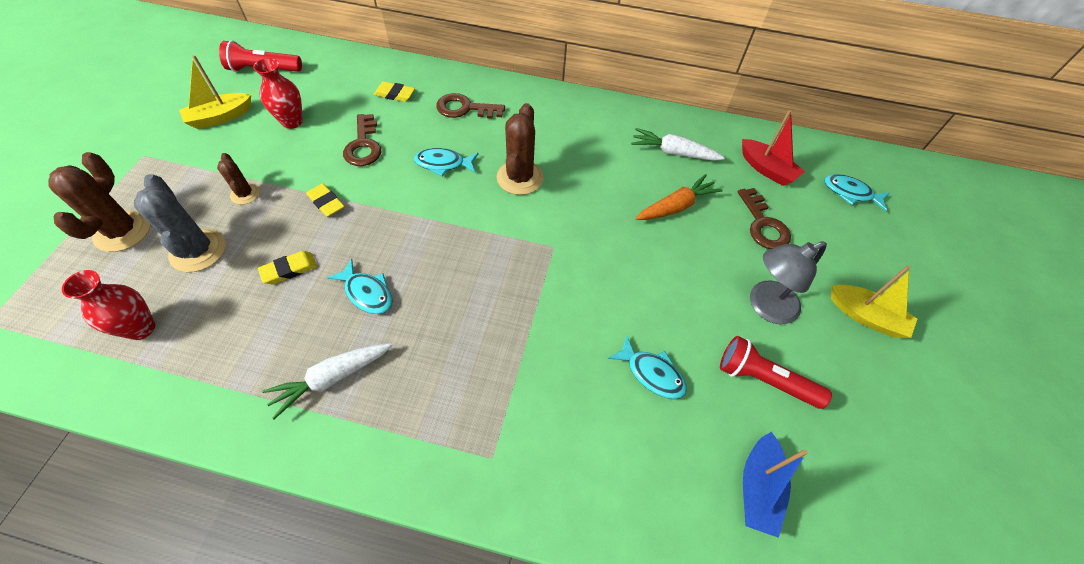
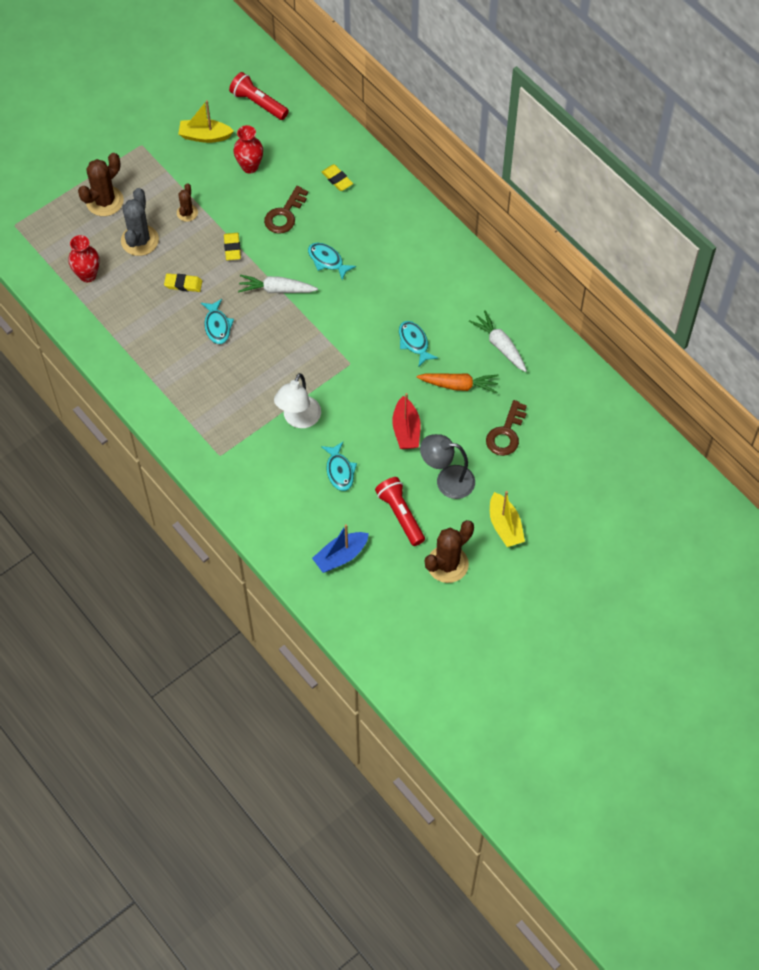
camera: 40 degrees right, 5 degrees up
white carrot [262,343,392,419] -> white carrot moved to [238,275,318,293]
brown key [436,93,505,119] -> none
brown cactus [497,103,544,195] -> brown cactus moved to [425,520,474,583]
red boat [742,110,805,186] -> red boat moved to [392,393,421,449]
turquoise fish [824,174,890,212] -> turquoise fish moved to [399,321,438,366]
none -> white lamp [274,373,321,428]

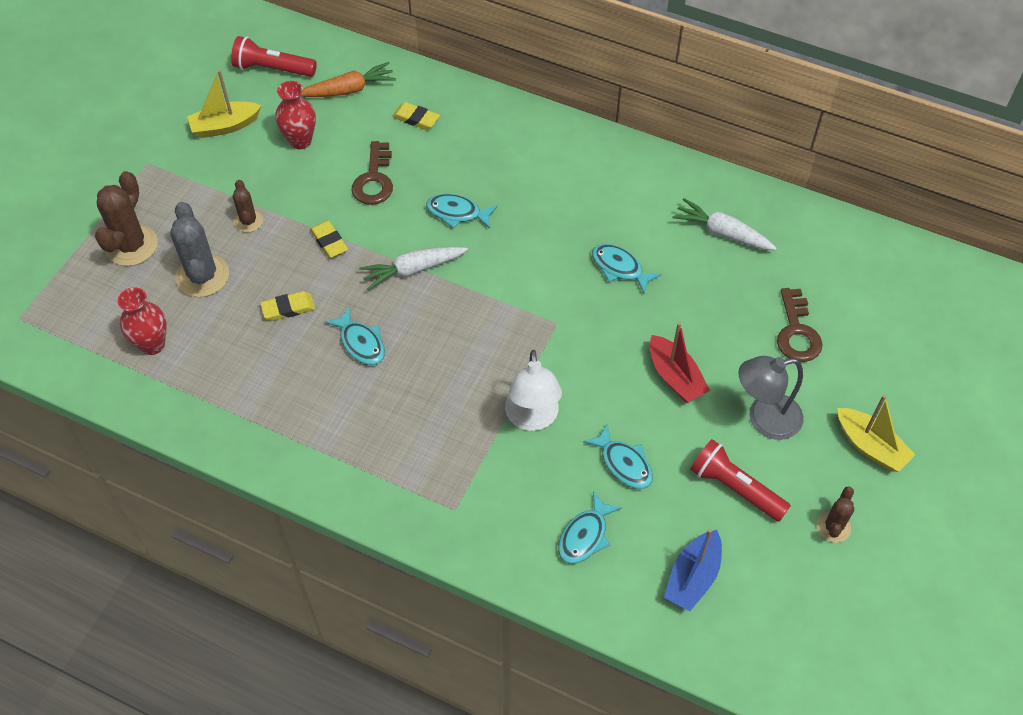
camera: 25 degrees left, 5 degrees down
orange carrot [417,373,499,393] -> orange carrot moved to [301,62,396,97]
brown cactus [425,520,474,583] -> brown cactus [817,486,854,543], size x0.57
none -> turquoise fish [558,491,622,564]

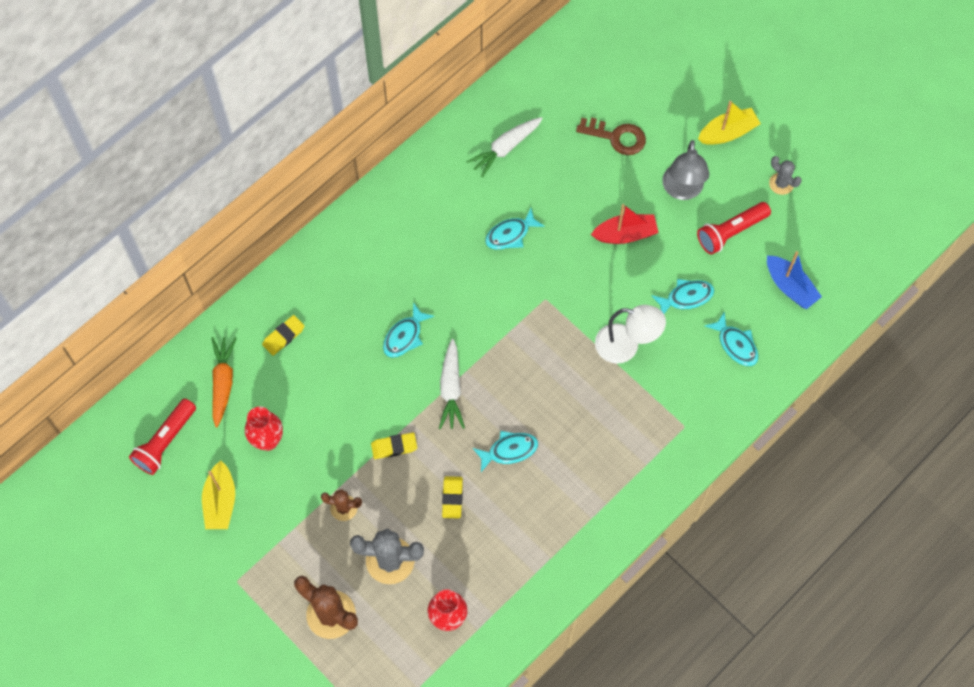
camera: 70 degrees left, 10 degrees up
brown key [351,141,393,205] -> none
brown cactus [817,486,854,543] -> grey cactus [769,156,802,195]

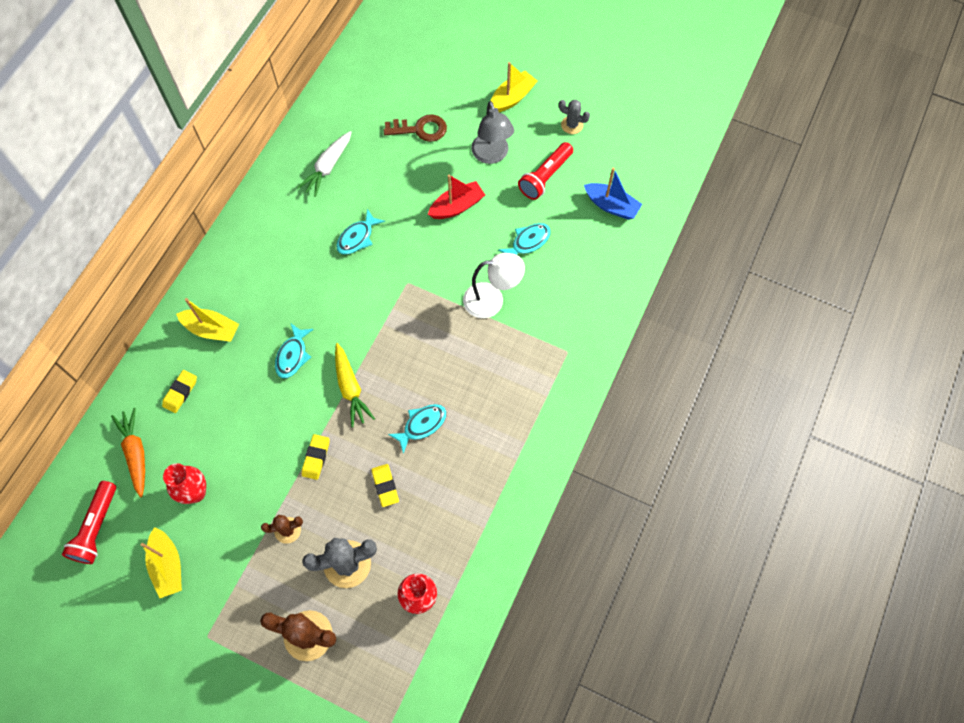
camera: 20 degrees left, 0 degrees up
yellow eraser [371,433,417,459] -> yellow eraser turned 45 degrees counterclockwise [302,434,330,480]
white carrot [439,339,465,429] -> yellow carrot [335,343,375,427]
turquoise fish [705,311,759,366] -> none
none -> yellow boat [176,298,239,342]

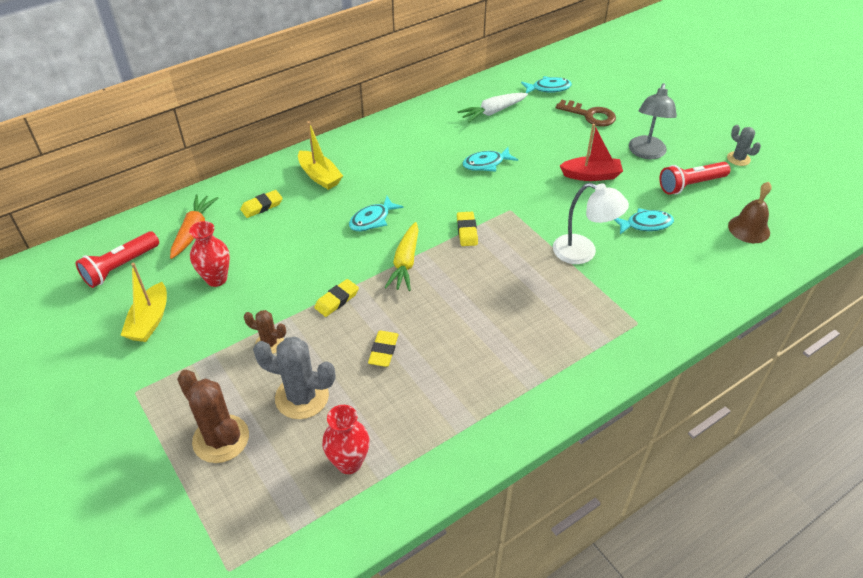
camera: 30 degrees right, 20 degrees down
turquoise fish [388,404,446,454] -> turquoise fish moved to [521,76,572,93]
yellow boat [491,62,537,112] -> none
blue boat [584,167,642,220] -> brown bell [728,182,771,243]
none -> yellow eraser [457,212,478,246]

